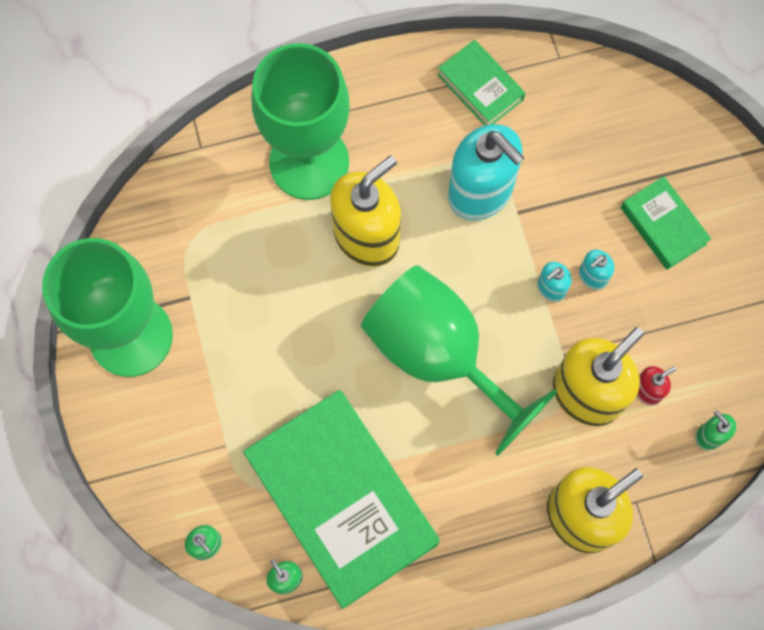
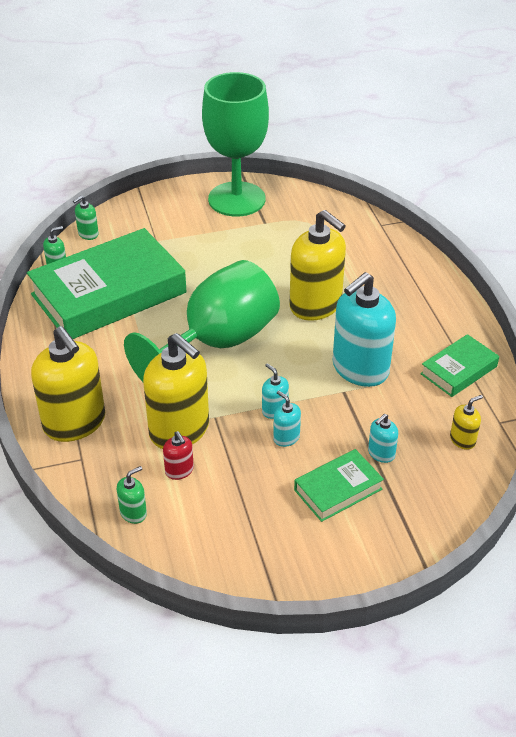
camera: 90 degrees right, 30 degrees down
green goblet [251,43,350,200] -> none
none -> turquoise soap dispenser [368,414,398,463]
none -> yellow soap dispenser [450,395,483,450]

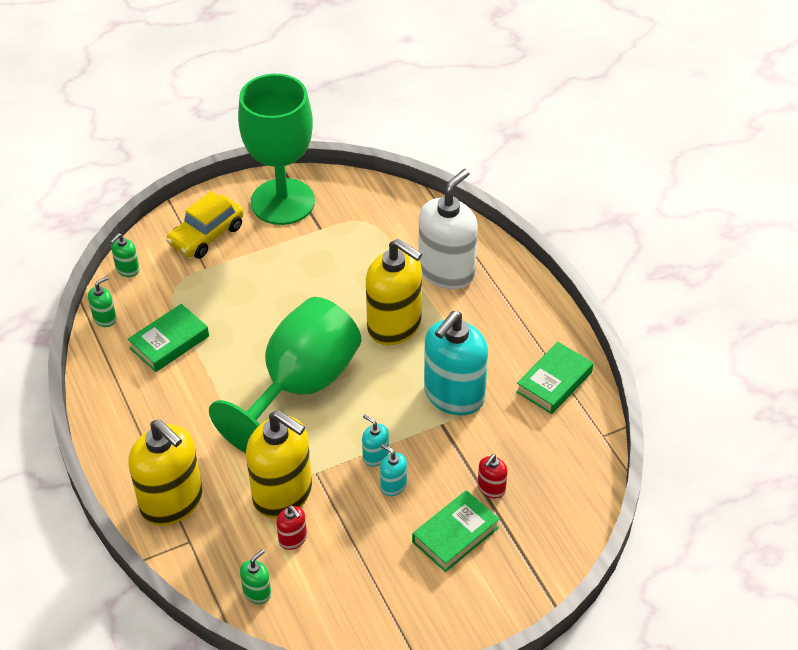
camera: 10 degrees left, 5 degrees up
green book [27,228,187,339] -> green book [128,304,209,372], size x0.47
turquoise soap dispenser [368,414,398,463] -> red soap dispenser [478,454,508,499]
yellow soap dispenser [450,395,483,450] -> none
none -> yellow car [166,191,244,259]
none -> white soap dispenser [419,169,478,289]

